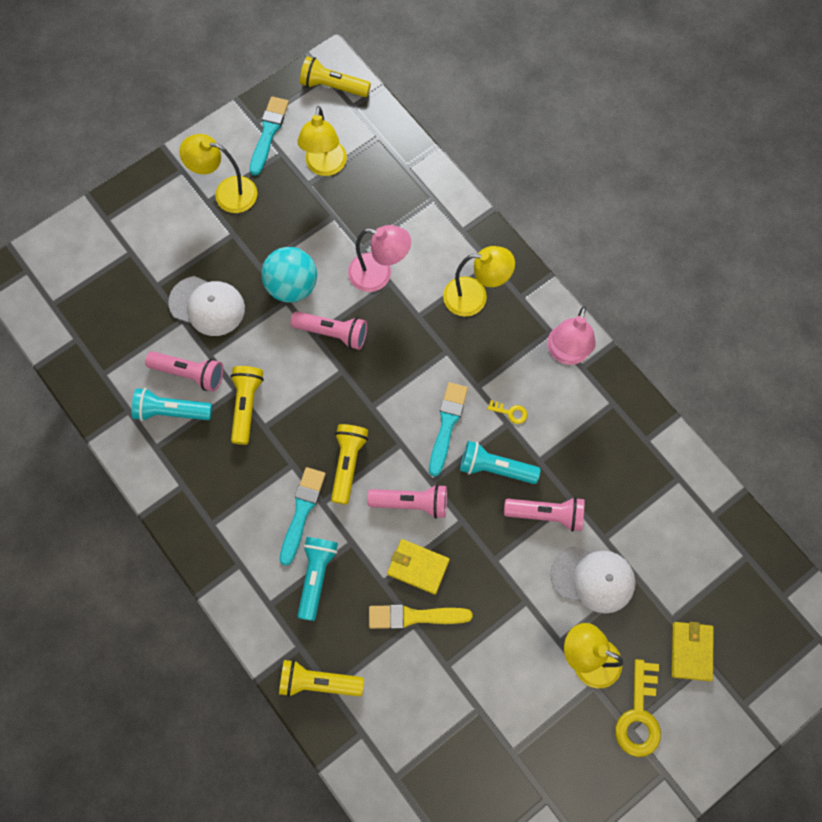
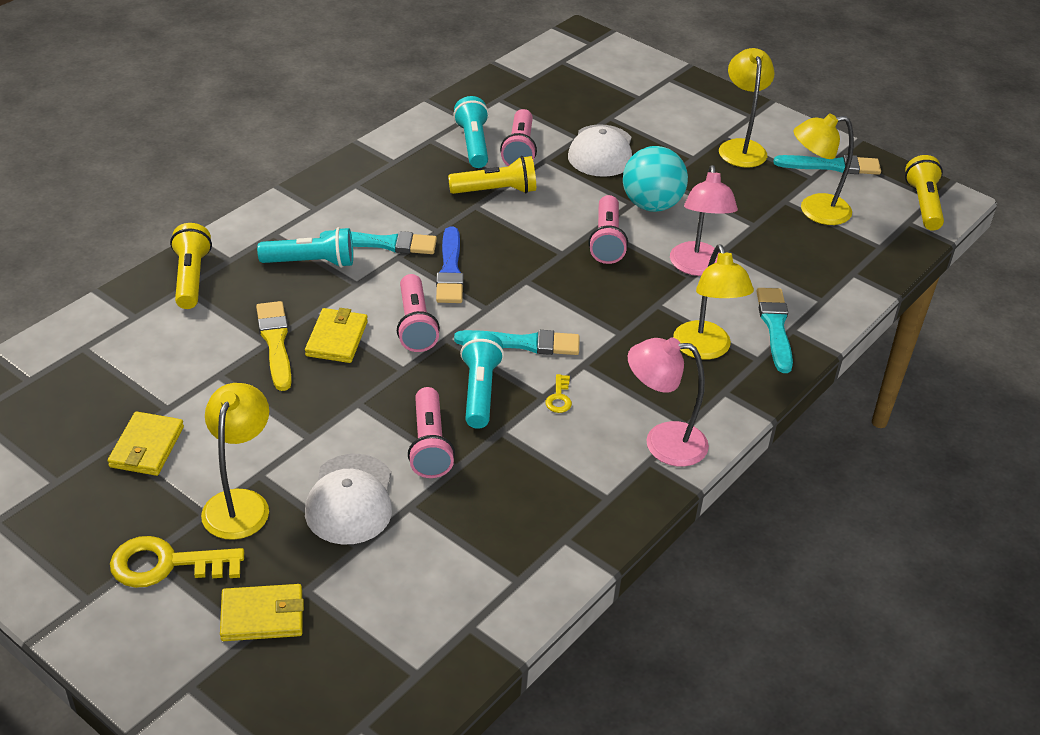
camera: 75 degrees right, 30 degrees down
yellow flashlight [331,424,368,505] -> blue brush [436,226,464,303]
none -> yellow wallet [108,411,184,476]
none -> turquoise brush [756,288,793,373]

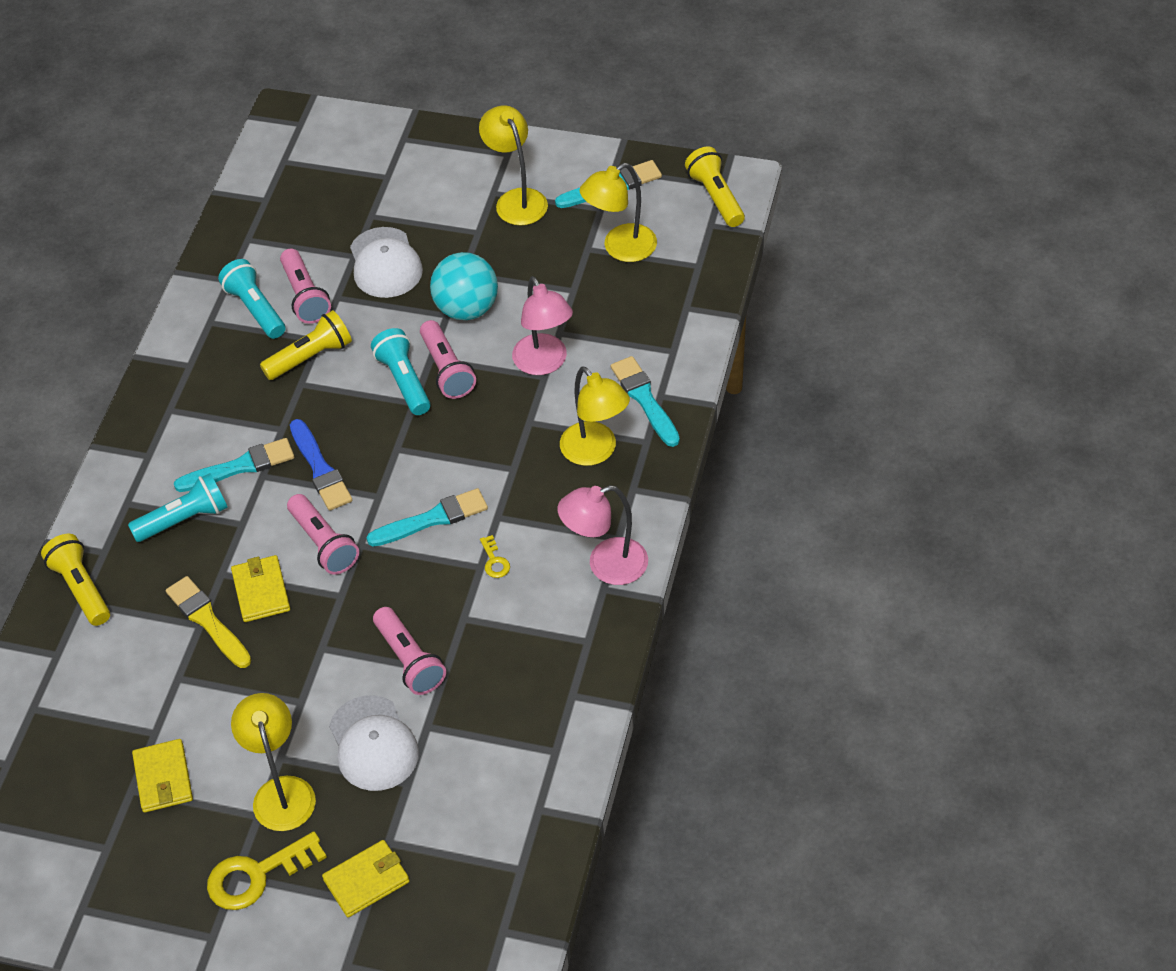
camera: 20 degrees left, 10 degrees up
turquoise flashlight [460,332,504,429] -> turquoise flashlight moved to [371,328,431,415]

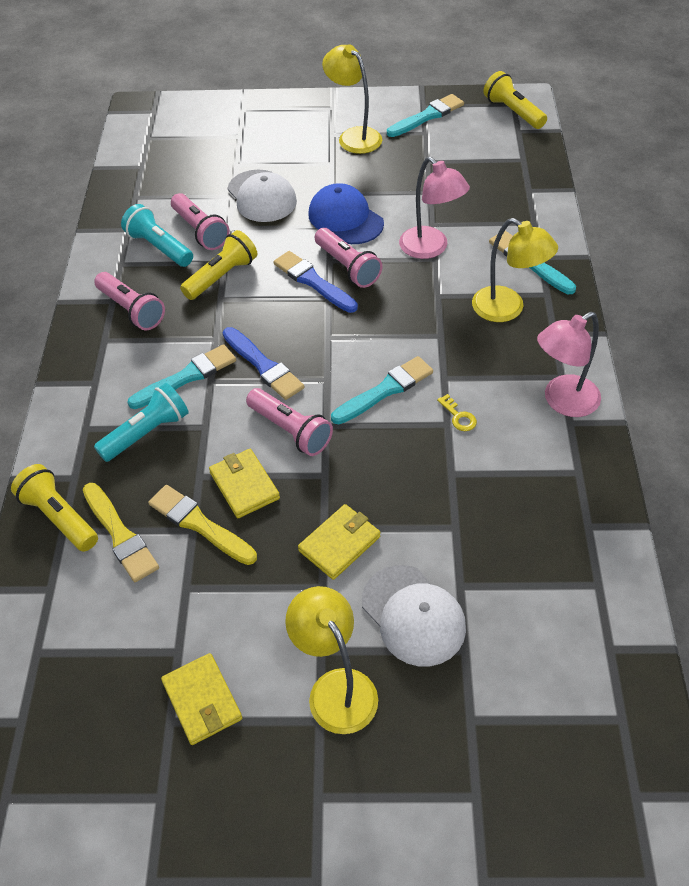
camera: 15 degrees left, 0 degrees up
yellow key [207,831,327,910] -> none
yellow wallet [322,840,410,917] -> yellow wallet moved to [298,504,380,580]
turquoise flashlight [371,328,431,415] -> blue brush [274,251,358,313]
pink flashlight [373,607,446,695] -> pink flashlight moved to [94,272,165,330]
turquoise ball [430,252,498,320] -> blue cap [308,183,384,244]
yellow lamp [580,163,657,262] -> none
none -> yellow brush [83,483,159,582]

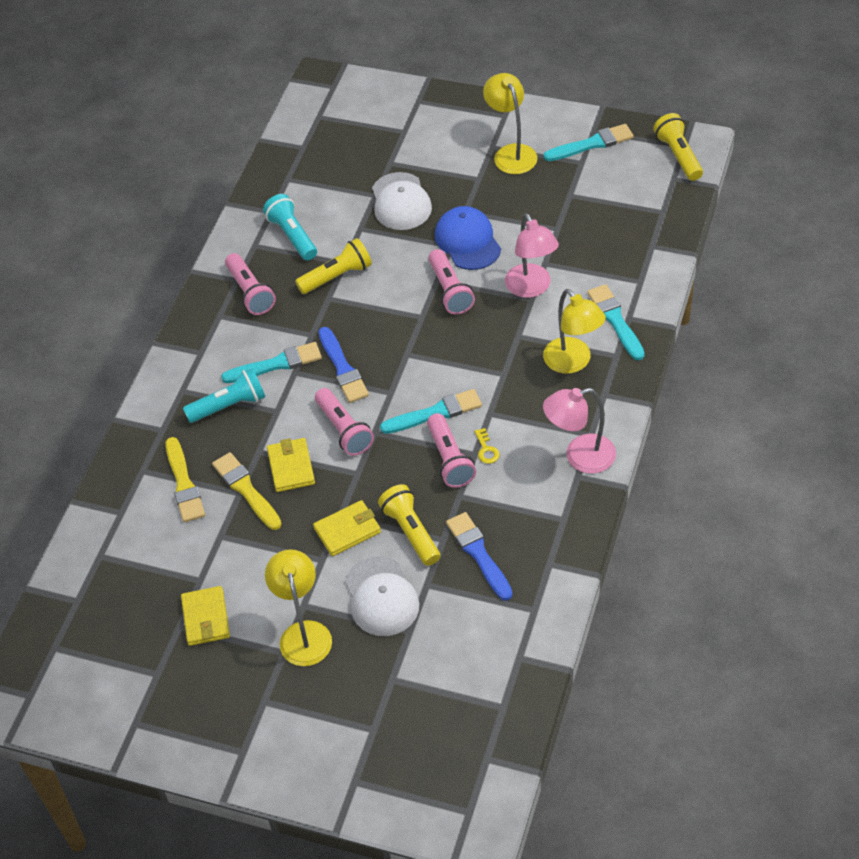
camera: 20 degrees right, 0 degrees up
yellow flashlight [11,464,98,552] -> yellow flashlight moved to [378,484,440,566]
pink flashlight [171,193,230,250] -> pink flashlight moved to [427,413,476,488]
blue brush [274,251,358,313] -> blue brush moved to [446,512,513,601]

